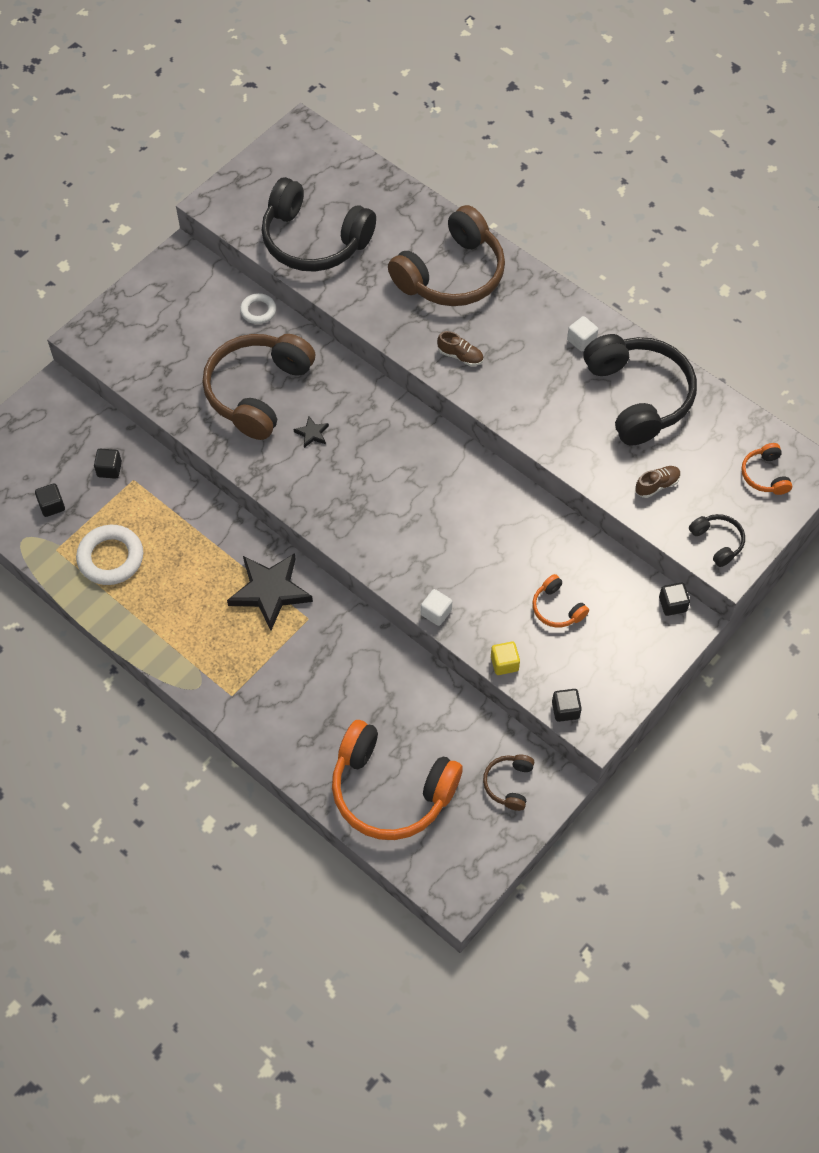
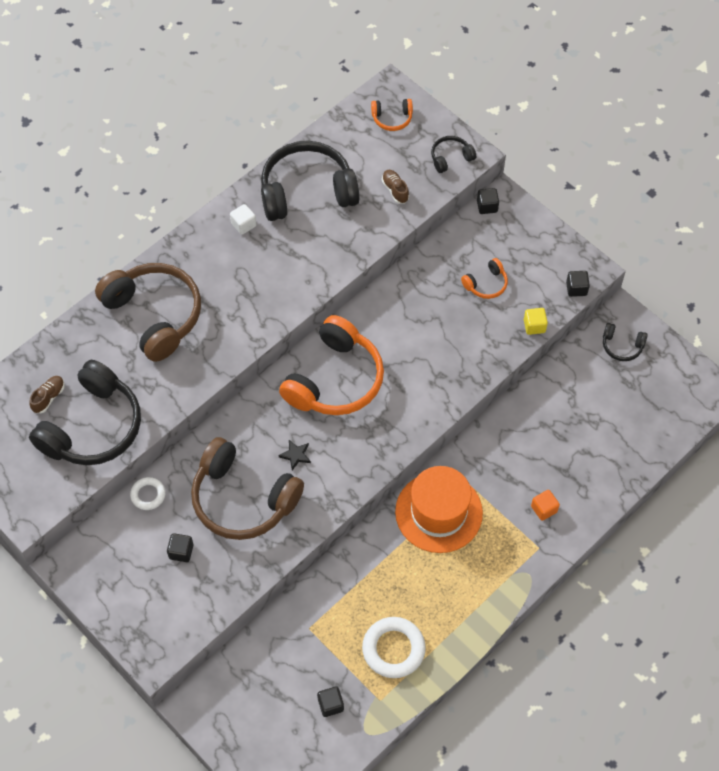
camera: 85 degrees left, 0 degrees up
black cube [94,449,122,479] -> black cube moved to [167,533,193,562]
black star [227,553,313,631] -> orange hat [395,466,483,553]
orange headphones [332,720,462,840] -> orange headphones moved to [279,315,384,415]
white cube [421,589,452,626] -> none
brown shoe [437,331,484,366] -> brown shoe moved to [29,376,65,413]
brown headphones [483,755,534,811] -> black headphones [603,323,648,361]
none -> orange cube [531,490,560,521]

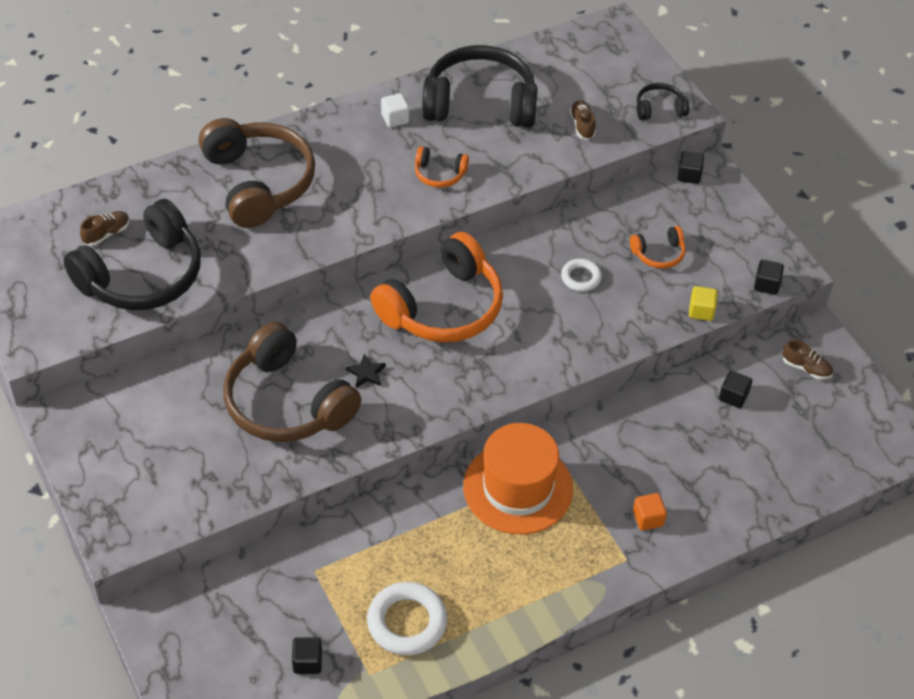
camera: 15 degrees right, 10 degrees down
white ring [130,477,166,510] -> white ring moved to [561,259,602,292]
black cube [167,533,193,562] -> black cube moved to [719,371,752,408]
orange headphones [371,99,413,131] -> orange headphones moved to [415,146,469,188]
black headphones [603,323,648,361] -> brown shoe [782,340,833,380]

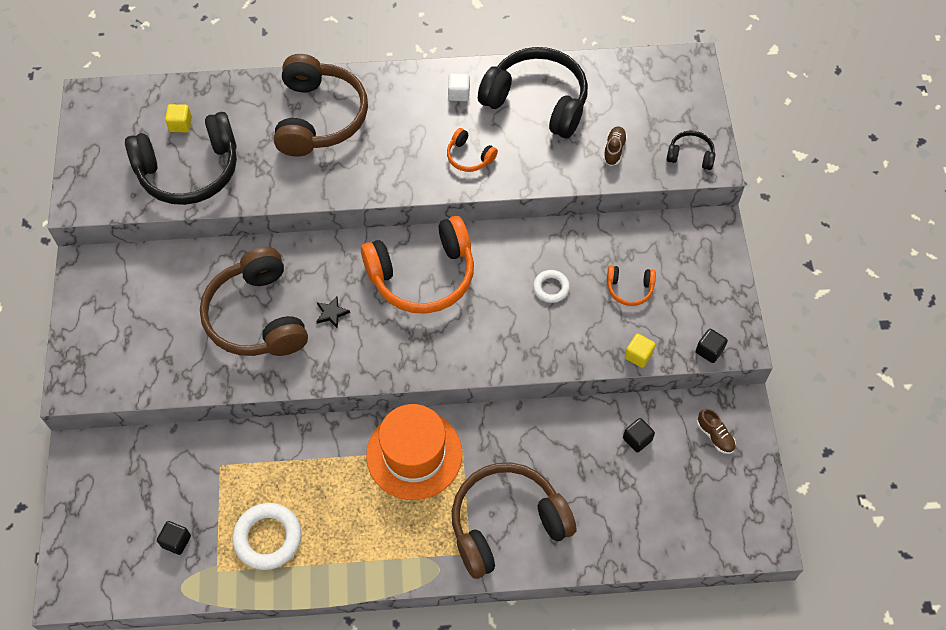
camera: 25 degrees right, 10 degrees up
brown shoe [80,211,130,246] -> yellow cube [165,104,192,132]
orange cube [633,493,667,531] -> brown headphones [452,462,576,579]
black cube [677,151,704,184] -> none

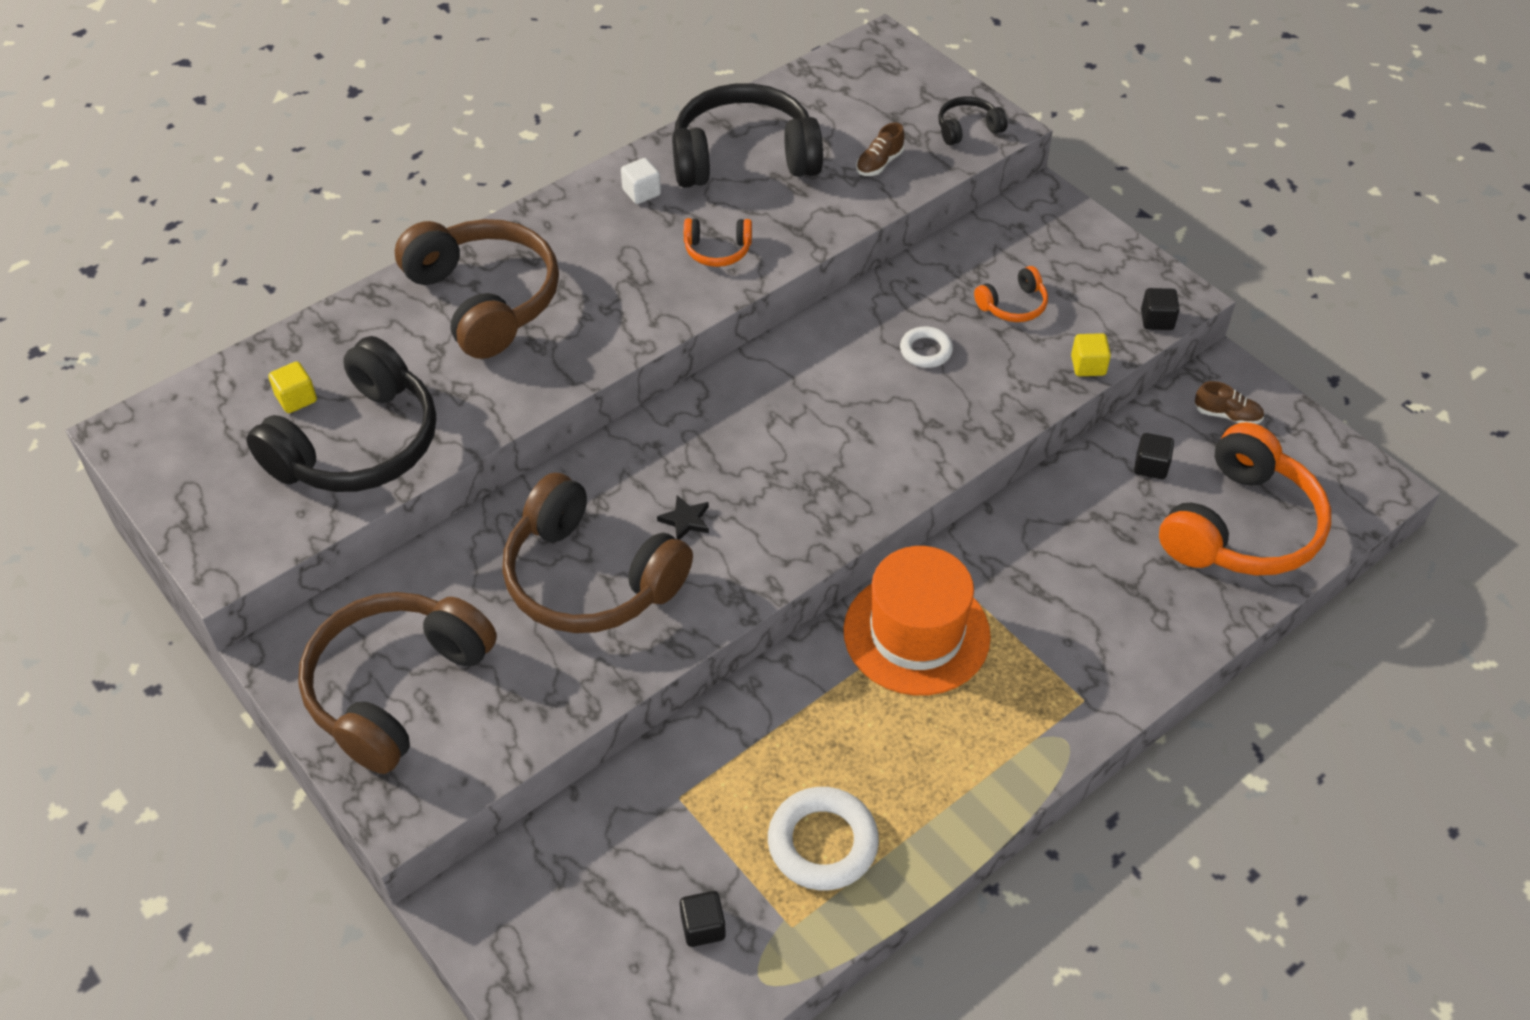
camera: 35 degrees left, 10 degrees down
orange headphones [361,216,474,314] -> orange headphones moved to [1159,422,1331,576]
brown headphones [452,462,576,579] -> brown headphones moved to [298,592,497,774]
brown shoe [603,127,627,166] -> brown shoe turned 120 degrees counterclockwise [856,123,904,176]

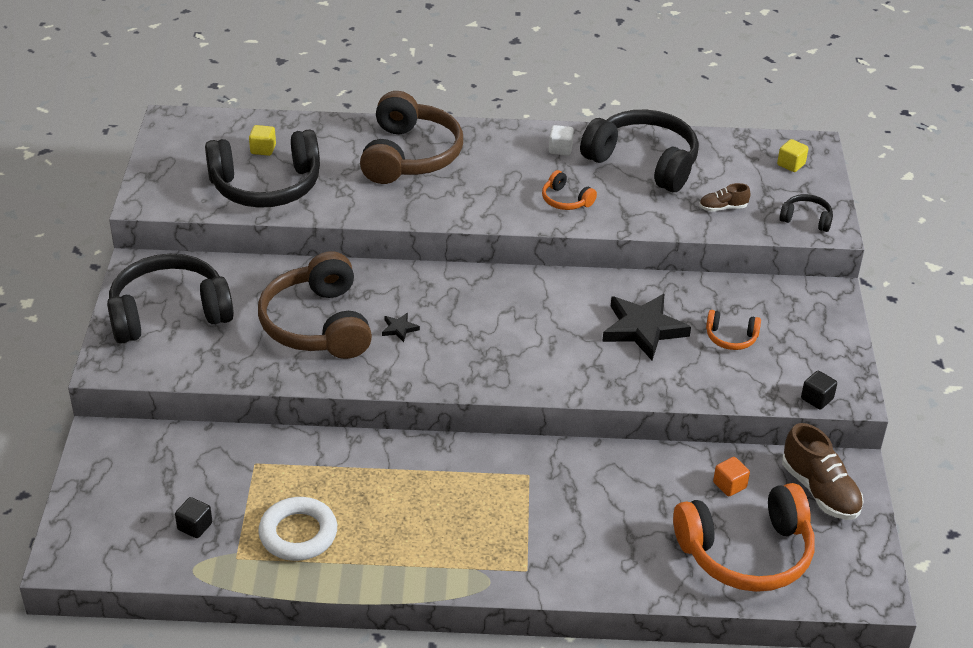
camera: 40 degrees right, 10 degrees down
brown headphones [298,592,497,774] -> black headphones [107,254,234,344]
orange hat [844,546,991,696] -> none
white ring [900,326,953,368] -> black star [602,294,691,360]
yellow cube [1071,333,1111,376] -> yellow cube moved to [777,139,809,172]
black cube [1134,433,1174,479] -> orange cube [713,457,750,496]
brown shoe [1195,381,1264,424] -> brown shoe [782,423,864,520], size x1.87

